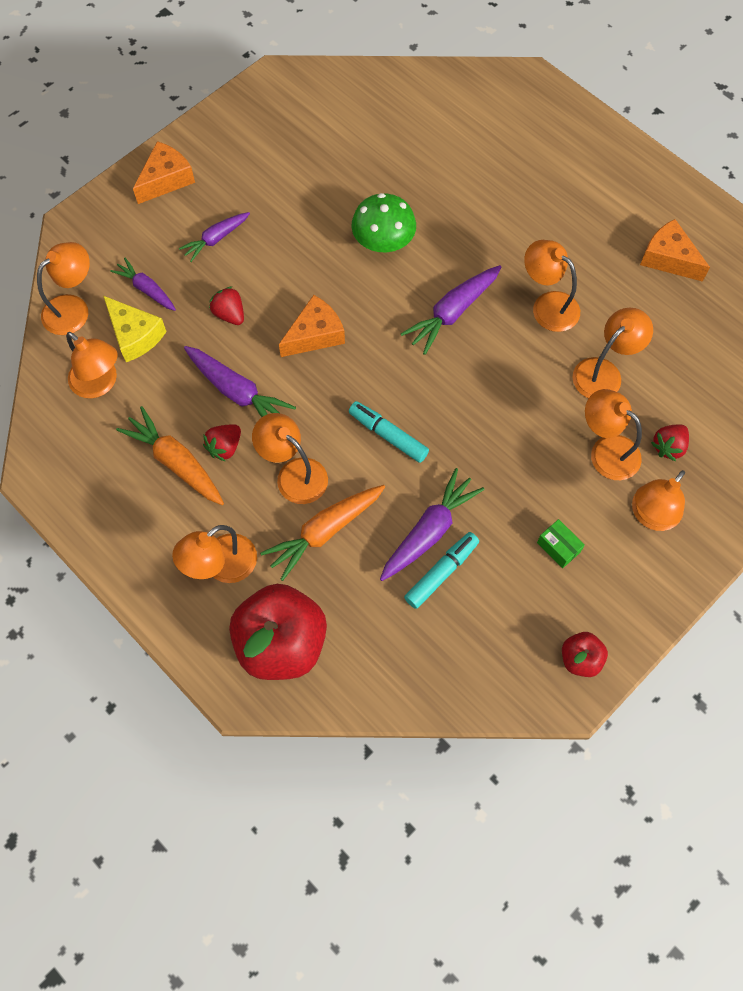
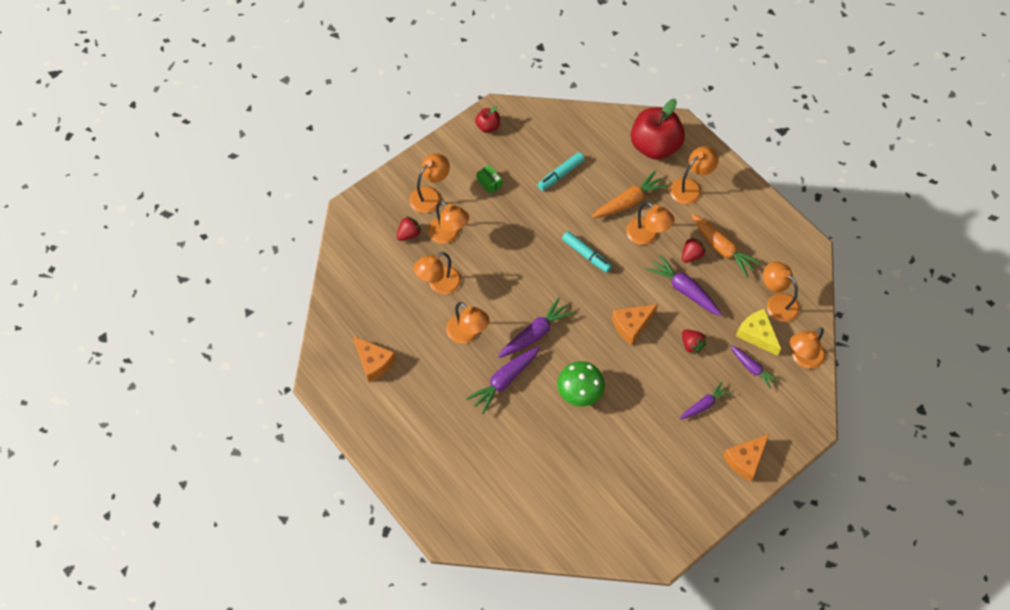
camera: 175 degrees left, 5 degrees down
purple carrot [380,468,484,581] -> purple carrot moved to [466,347,540,414]

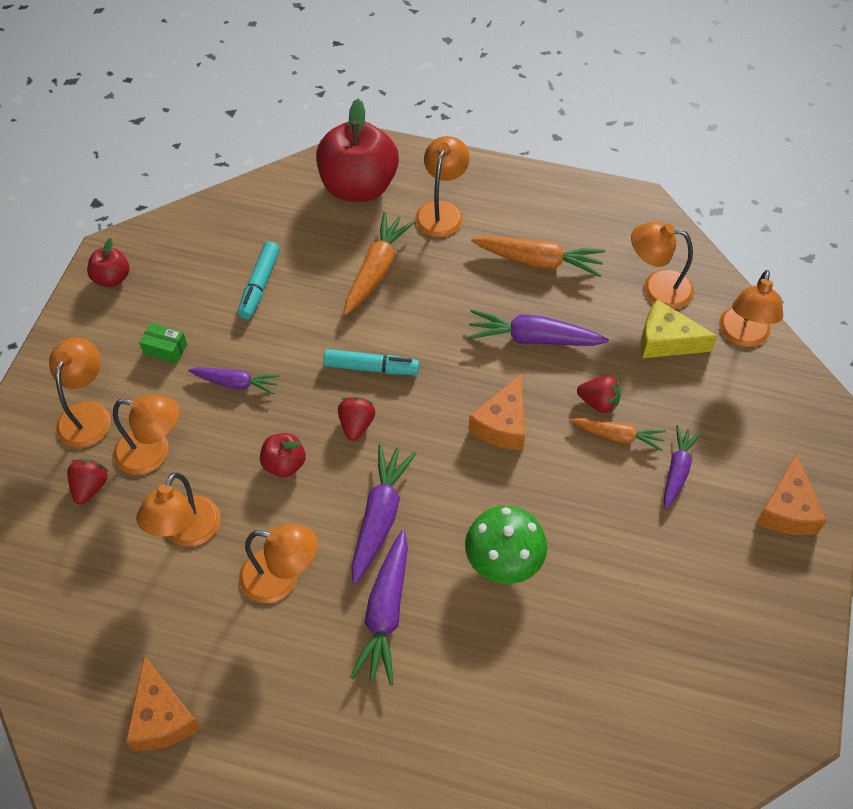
camera: 35 degrees left, 5 degrees down
orange cheese [353,336,396,382] -> orange cheese turned 60 degrees clockwise [126,656,200,751]
orange lamp [626,202,675,245] -> none
red strawberry [682,237,706,263] -> red strawberry moved to [338,397,375,441]
purple carrot [730,345,780,389] -> purple carrot moved to [188,367,280,395]
none -> red apple [260,433,306,477]
none -> orange carrot [570,418,666,451]

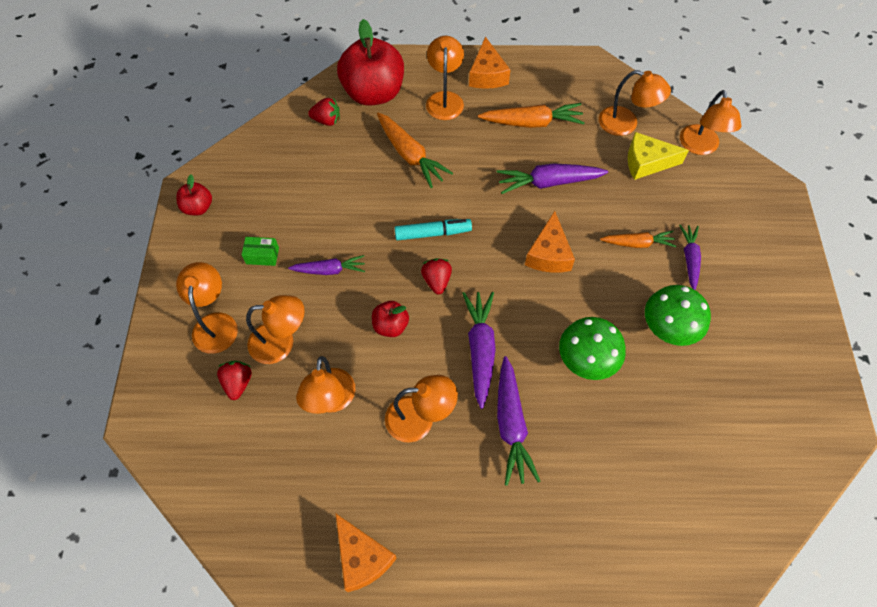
camera: 15 degrees left, 5 degrees up
turquoise marker [238,241,280,319] -> none
orange carrot [344,212,415,315] -> orange carrot turned 135 degrees clockwise [377,113,453,188]
red strawberry [577,376,621,414] -> red strawberry moved to [308,98,340,126]
orange lamp [631,221,694,309] -> orange lamp turned 150 degrees counterclockwise [599,70,671,136]
orange cheese [756,453,827,535] -> orange cheese moved to [469,36,510,89]
none -> green mushroom [645,285,711,346]

